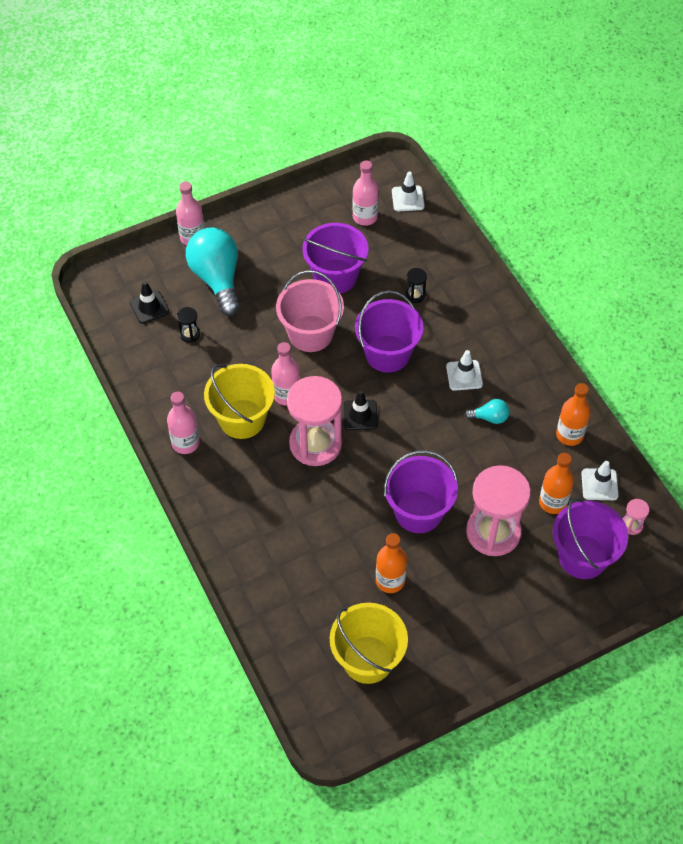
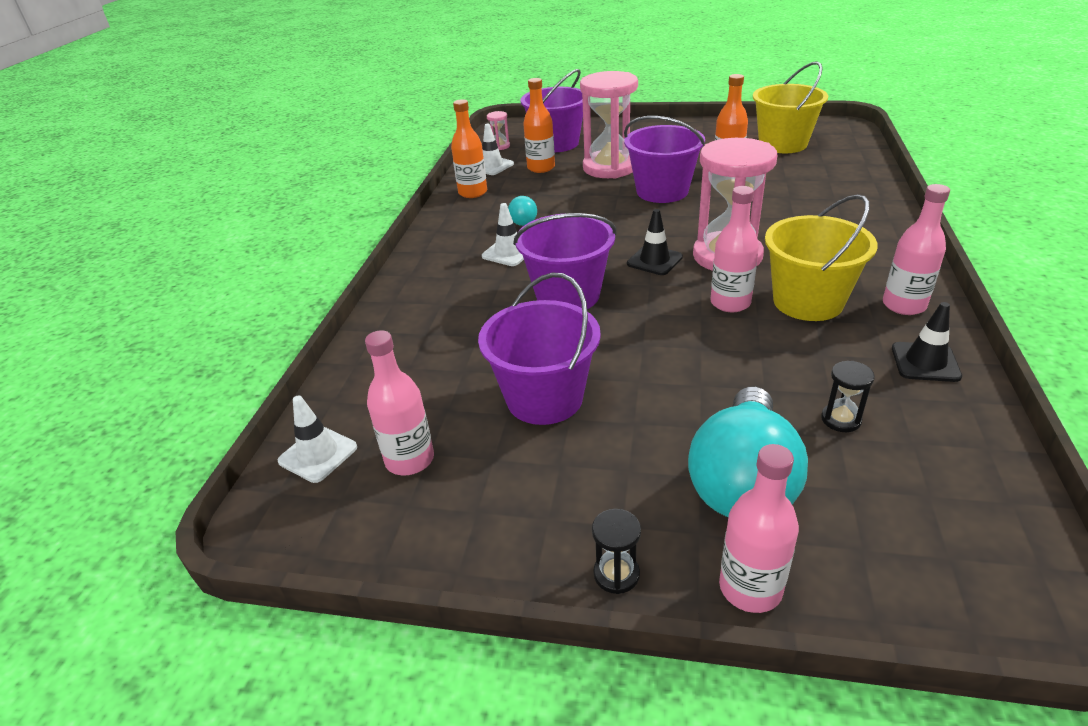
camera: 140 degrees left, 20 degrees down
black traffic cone [130,281,169,324] -> black traffic cone moved to [892,302,962,382]
pink bucket [276,270,344,352] -> none
black hourglass [405,268,427,303] -> black hourglass moved to [592,509,641,594]
turquoise light bulb [464,399,510,424] -> turquoise light bulb turned 120 degrees counterclockwise [508,196,537,226]

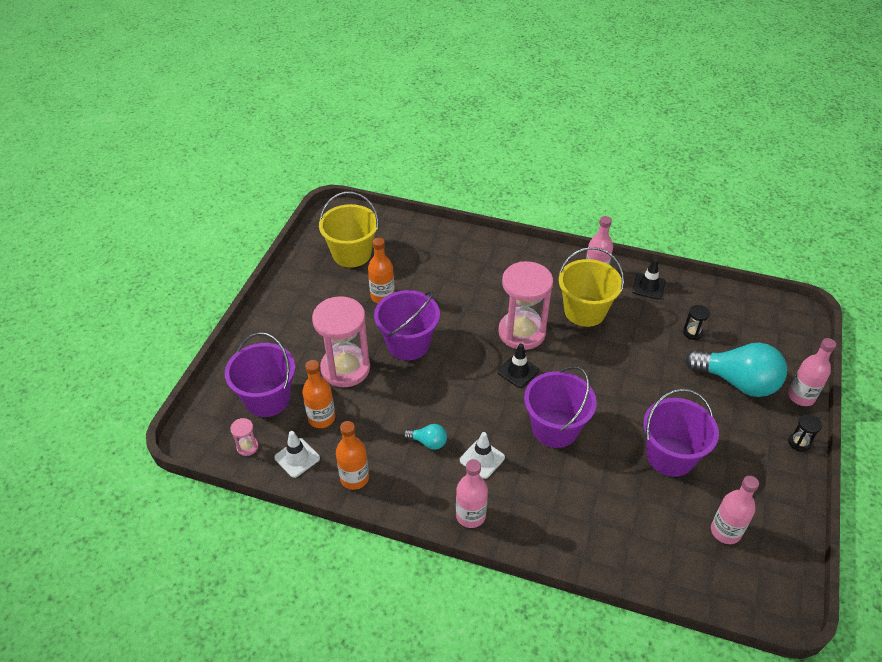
camera: 85 degrees left, 10 degrees up
white traffic cone [278,396,357,483] -> none
pink bottle [710,186,759,312] -> pink bottle moved to [456,459,488,528]

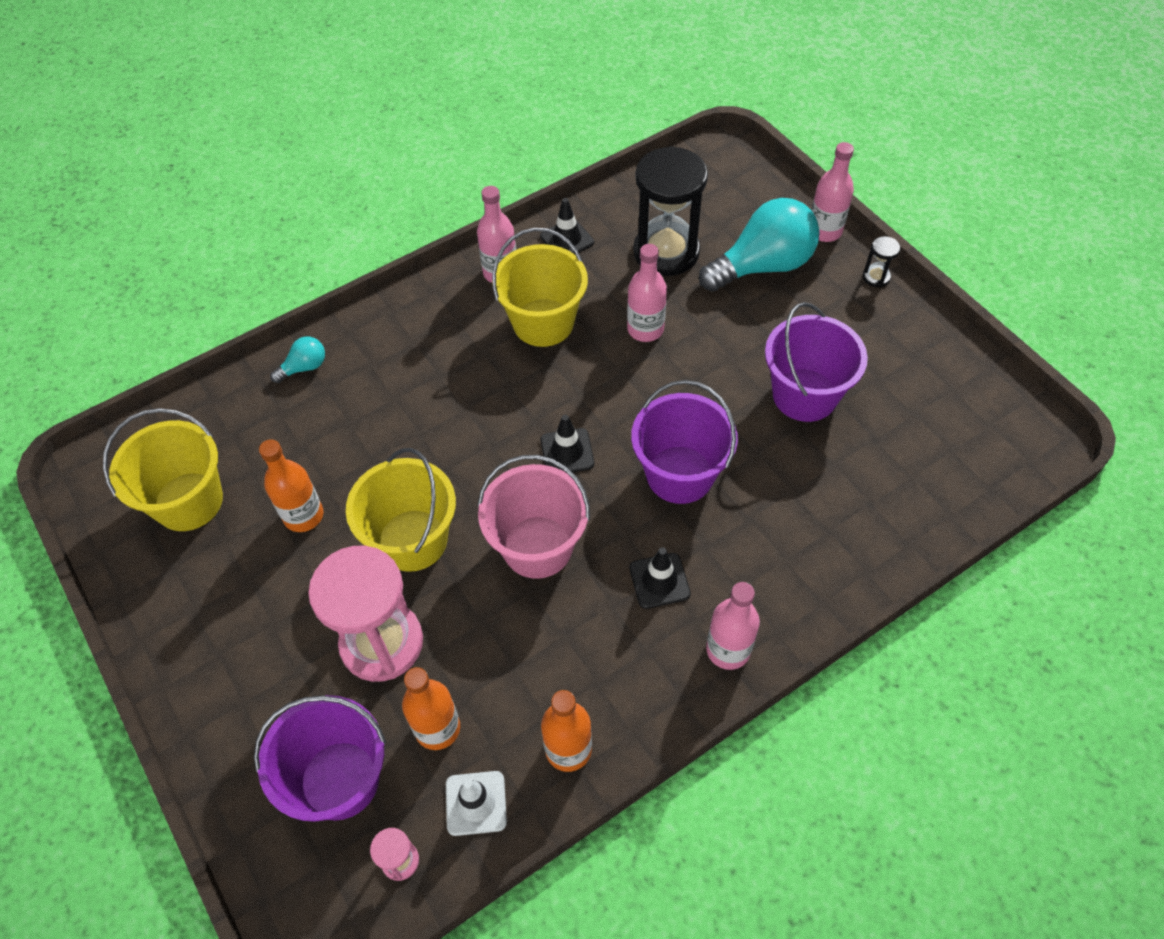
camera: 50 degrees left, 10 degrees up
purple bucket [374,290,440,360] -> yellow bucket [346,448,456,572]
turquoise light bulb [403,424,447,450] -> turquoise light bulb moved to [270,336,325,383]
white traffic cone [460,432,505,479] -> black traffic cone [629,547,691,609]
pink hourglass [498,261,553,350] -> none
black hourglass [683,305,710,340] -> black hourglass [633,146,708,276], size x2.46
pink bottle [711,476,759,544] -> pink bottle moved to [627,244,667,342]
none -> pink bucket [478,455,590,579]

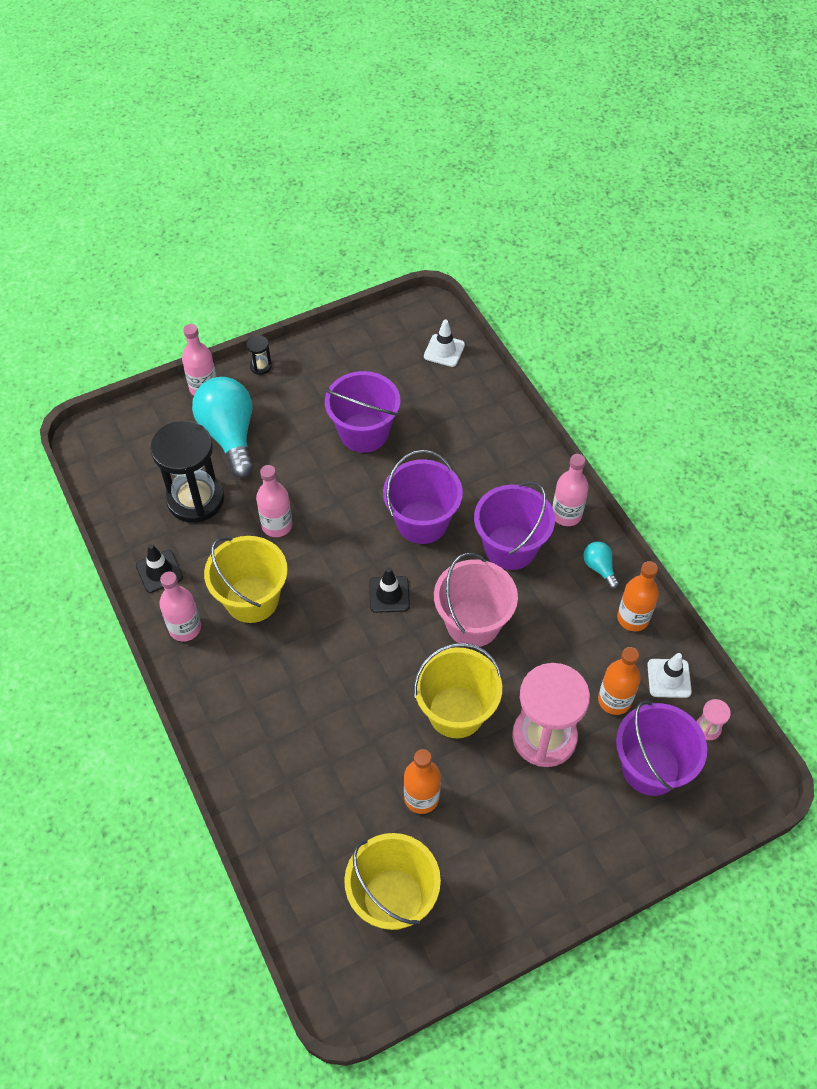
camera: 85 degrees left, 0 degrees up
turquoise light bulb [270,336,325,383] -> turquoise light bulb moved to [583,541,619,589]
black traffic cone [629,547,691,609] -> purple bucket [474,481,555,570]
none -> white traffic cone [424,320,465,367]

